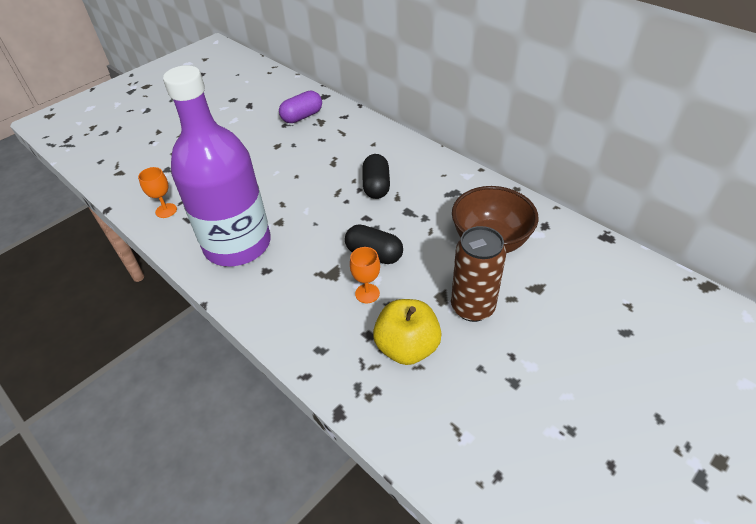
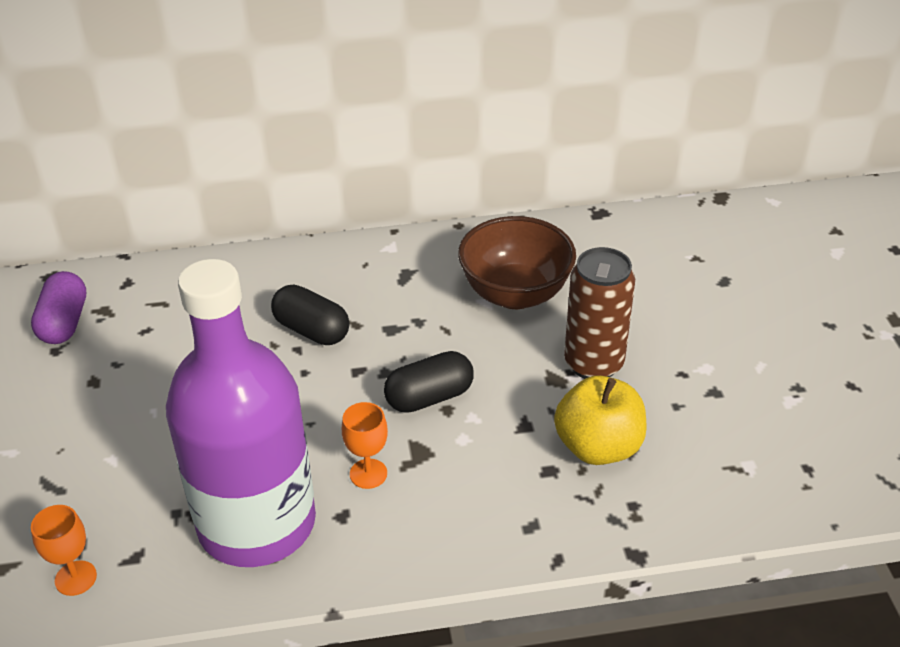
camera: 55 degrees left, 5 degrees down
orange goblet [350,247,380,303] -> orange goblet moved to [342,402,388,489]

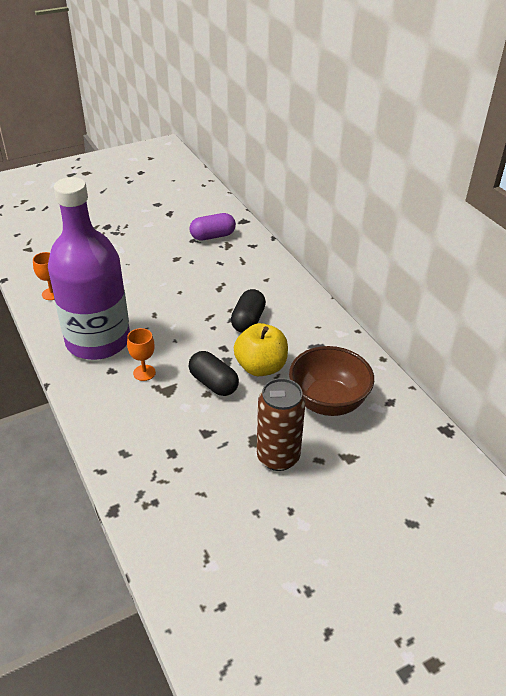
camera: 70 degrees right, 0 degrees up
yellow apple [554,375,647,465] -> yellow apple moved to [234,323,288,376]

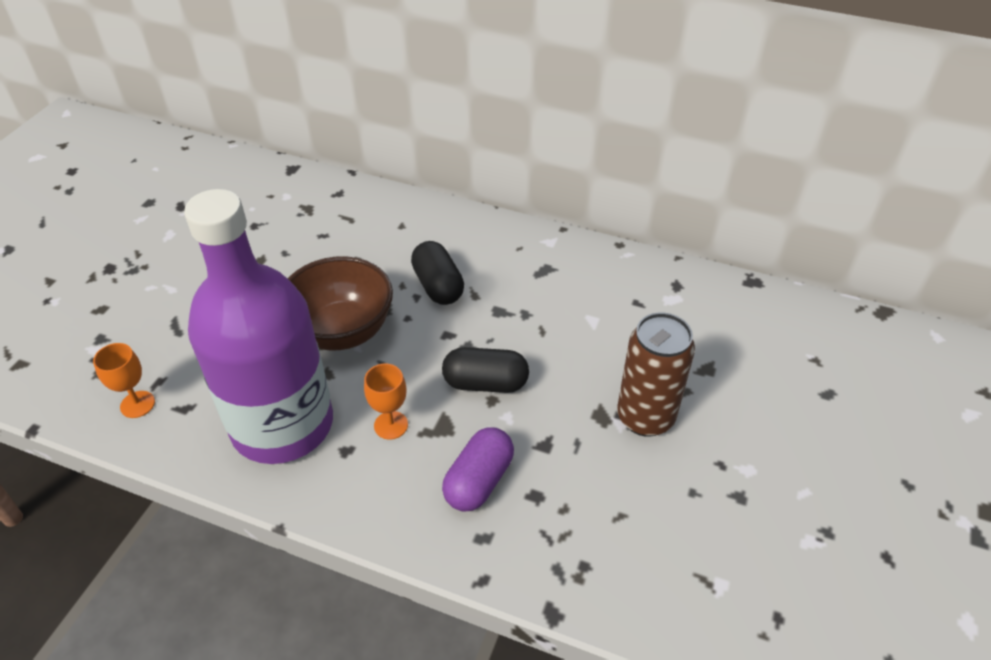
camera: 40 degrees left, 5 degrees up
purple capsule [189,213,236,241] -> purple capsule moved to [442,427,514,512]
yellow apple [234,323,288,376] -> none
brown bowl [289,346,374,416] -> brown bowl moved to [288,256,393,350]

